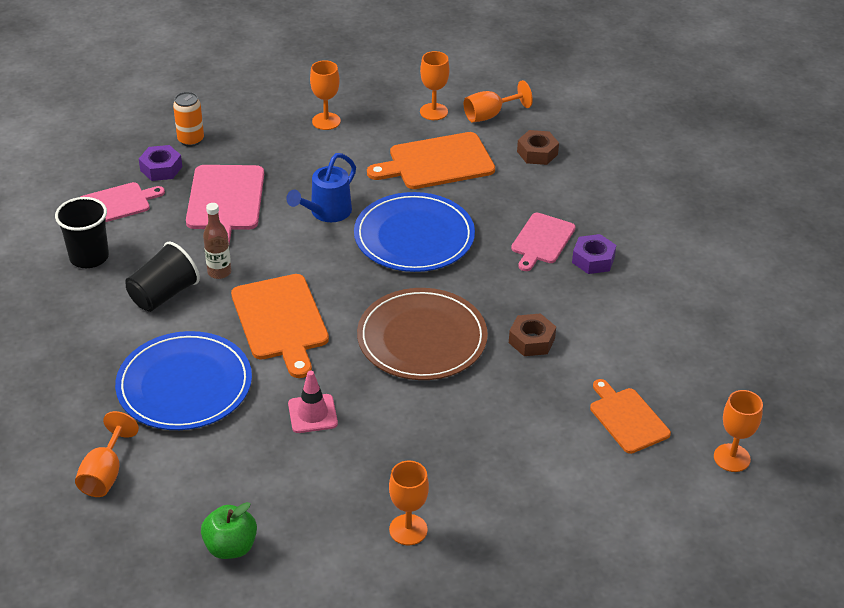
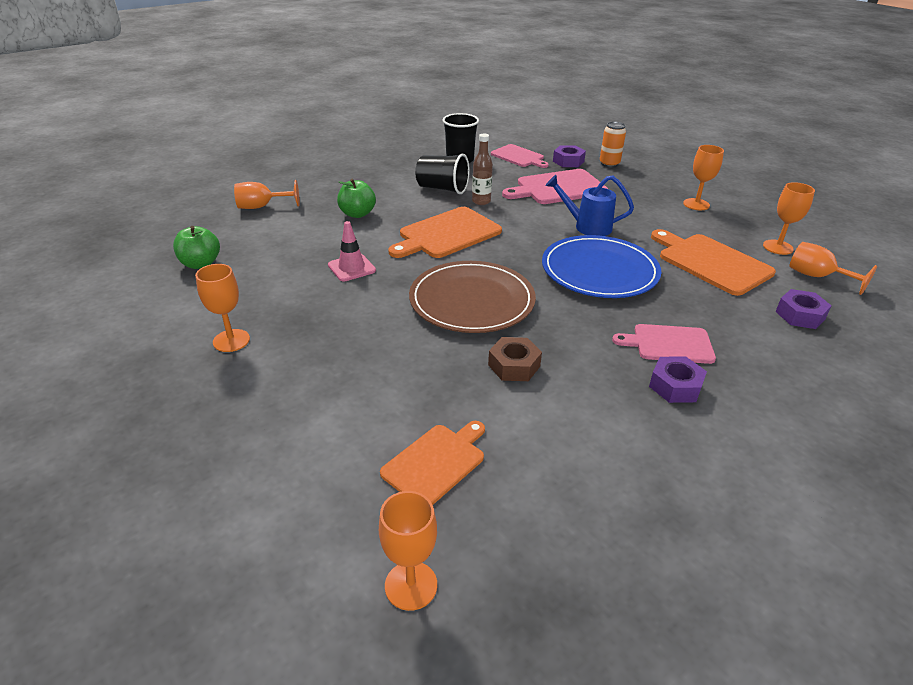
camera: 70 degrees right, 5 degrees down
blue plate [115,331,252,430] -> green apple [337,178,376,218]
brown nut [517,130,559,165] -> purple nut [776,289,832,329]

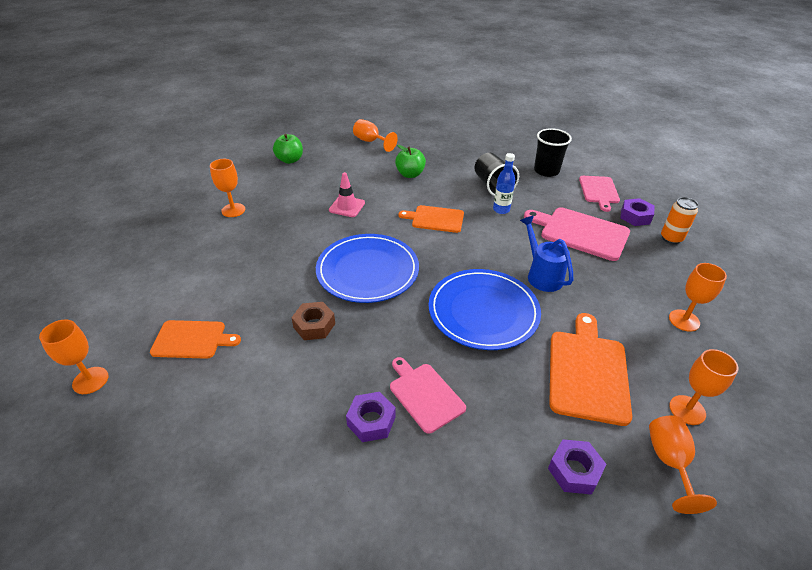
camera: 50 degrees right, 5 degrees up
orange cutting board [388,207,502,258] -> orange cutting board [399,205,464,233], size x0.65
brown plate [409,261,536,333] -> blue plate [316,234,419,303]
brown bottle [472,134,493,205] -> blue bottle [493,153,515,214]

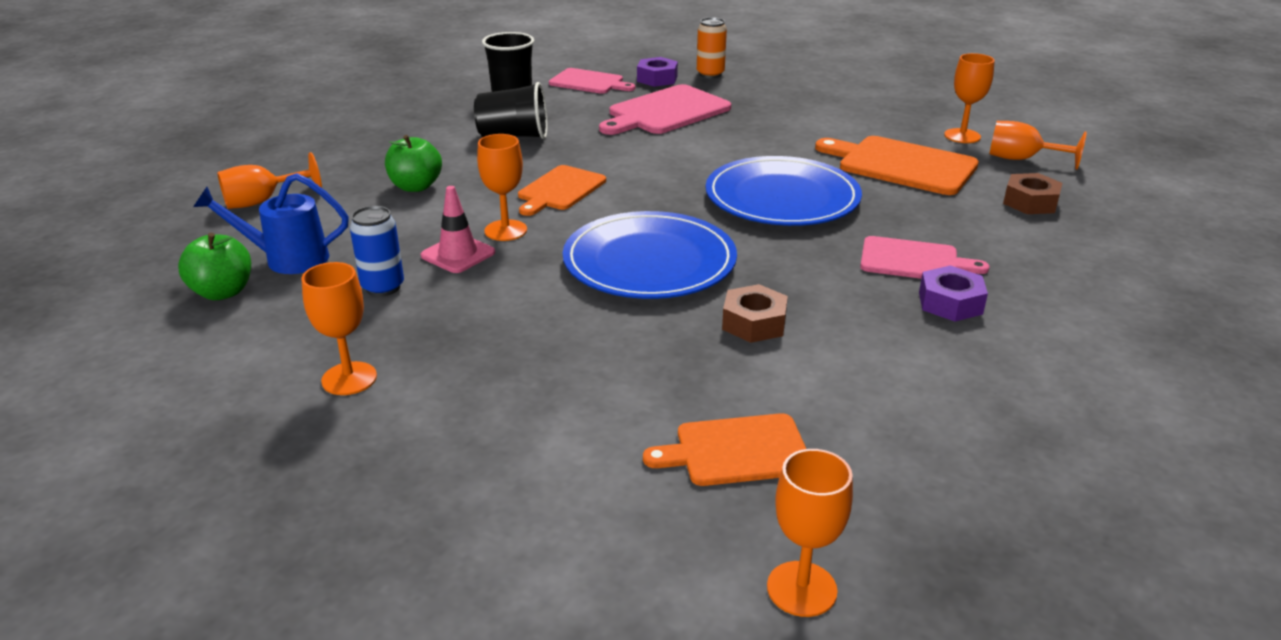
camera: 70 degrees left, 10 degrees down
orange cutting board [150,320,241,359] -> orange cutting board turned 120 degrees counterclockwise [643,413,806,486]
pink cutting board [390,357,466,434] -> pink cutting board turned 150 degrees counterclockwise [860,236,990,279]
blue bottle [493,153,515,214] -> none
blue watering can [520,216,574,292] -> blue watering can moved to [193,173,349,274]
purple nut [548,439,606,495] -> brown nut [1003,173,1062,214]
orange goblet [669,263,727,332] -> orange goblet moved to [477,134,527,241]
none -> blue can [350,206,404,297]

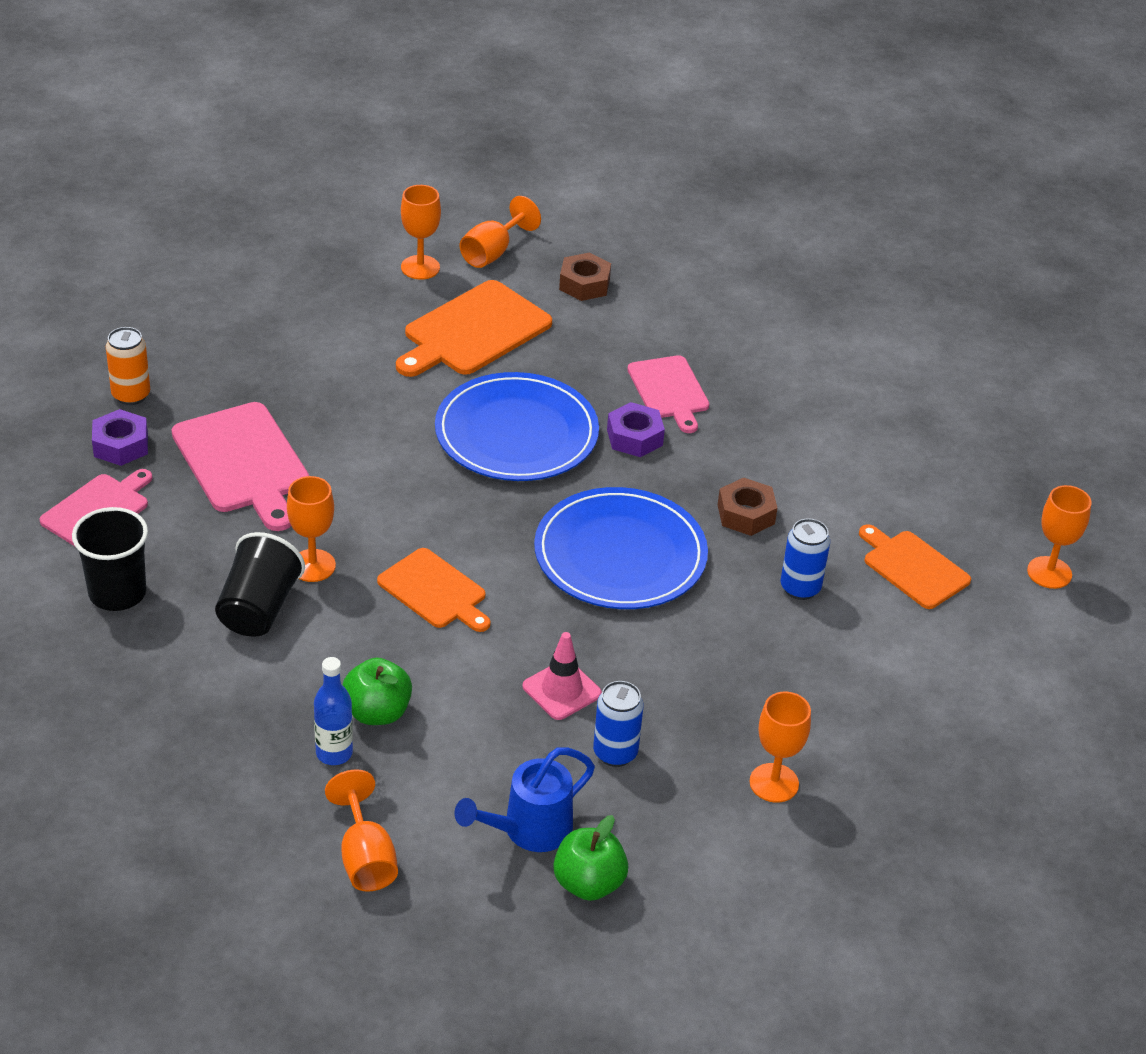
camera: 80 degrees left, 10 degrees up
blue watering can [193,173,349,274] -> blue watering can turned 45 degrees clockwise [454,747,595,852]
orange goblet [477,134,527,241] -> orange goblet moved to [287,476,336,582]
orange cutting board [643,413,806,486] -> orange cutting board turned 135 degrees clockwise [859,524,971,609]
pink cutting board [860,236,990,279] -> pink cutting board turned 135 degrees clockwise [627,355,709,433]
purple nut [919,266,988,322] -> purple nut moved to [607,402,665,457]
none -> blue bottle [314,657,353,765]
none -> blue can [781,518,830,600]

